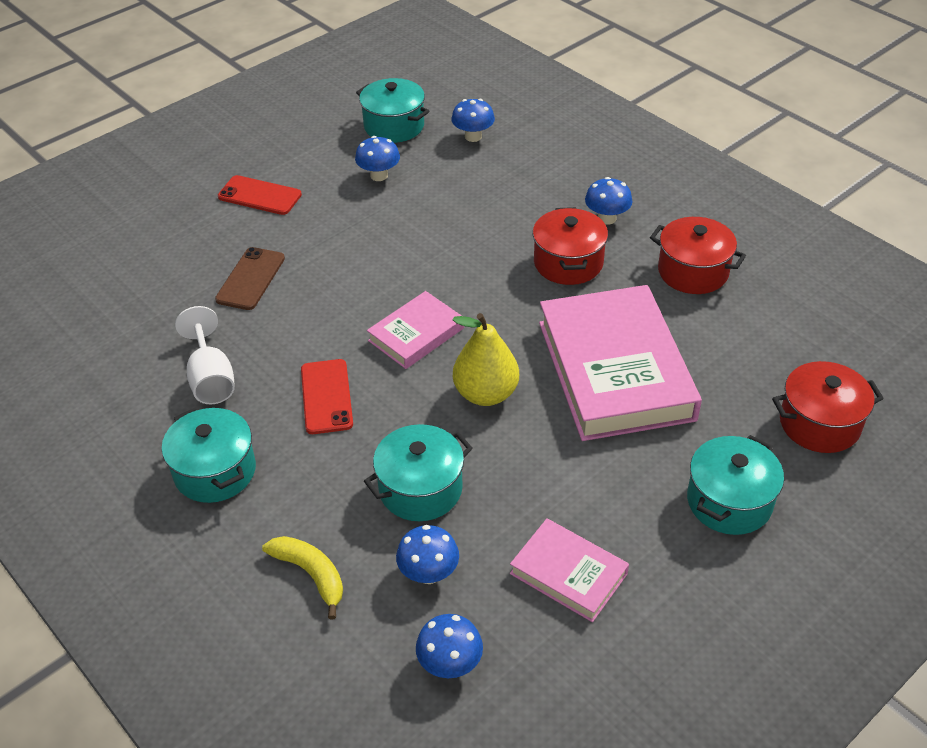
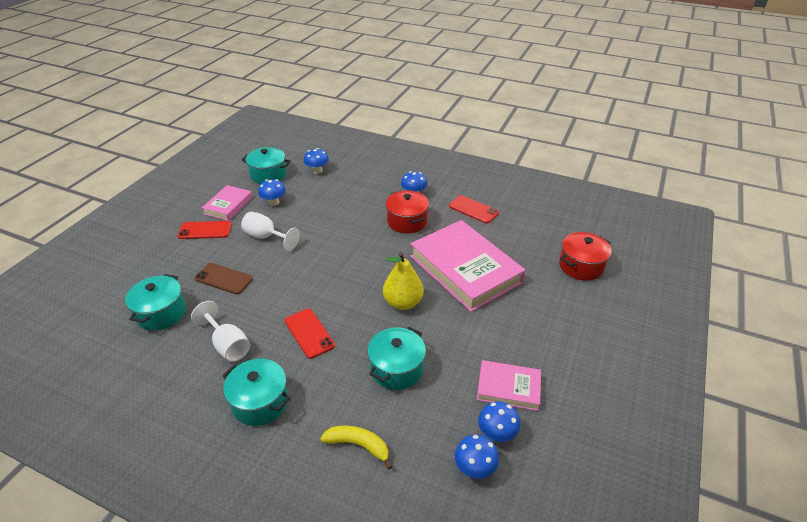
camera: 25 degrees left, 5 degrees down
brown phone [215,247,285,310] -> brown phone turned 60 degrees counterclockwise [194,263,253,294]
pink book [367,291,464,369] -> pink book moved to [202,185,253,221]
blue mushroom [396,525,459,584] -> blue mushroom moved to [478,401,520,442]
red pot [650,217,746,294] -> red phone [449,195,499,224]
turquoise pot [687,435,784,535] -> turquoise pot moved to [125,274,186,330]
none -> white goblet [241,212,300,251]

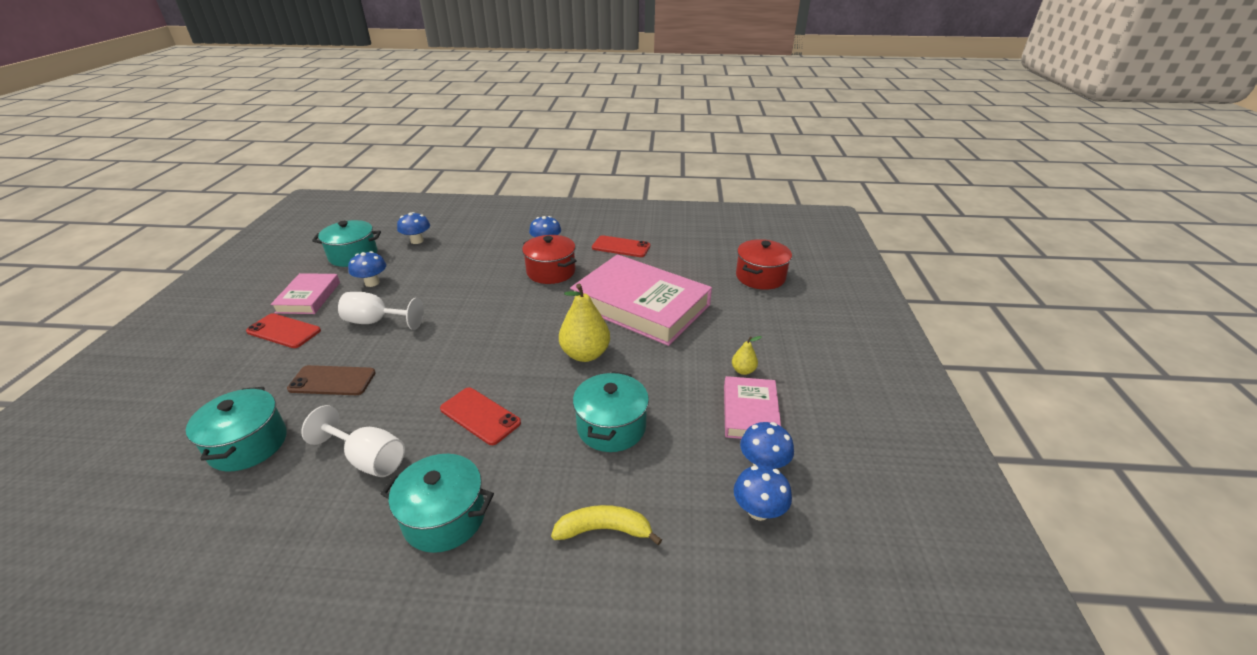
camera: 20 degrees left, 5 degrees down
red phone [178,221,232,239] -> red phone turned 45 degrees clockwise [246,313,321,348]
pink book [477,360,541,411] -> pink book turned 75 degrees counterclockwise [724,376,781,439]
none -> yellow pear [732,336,762,375]

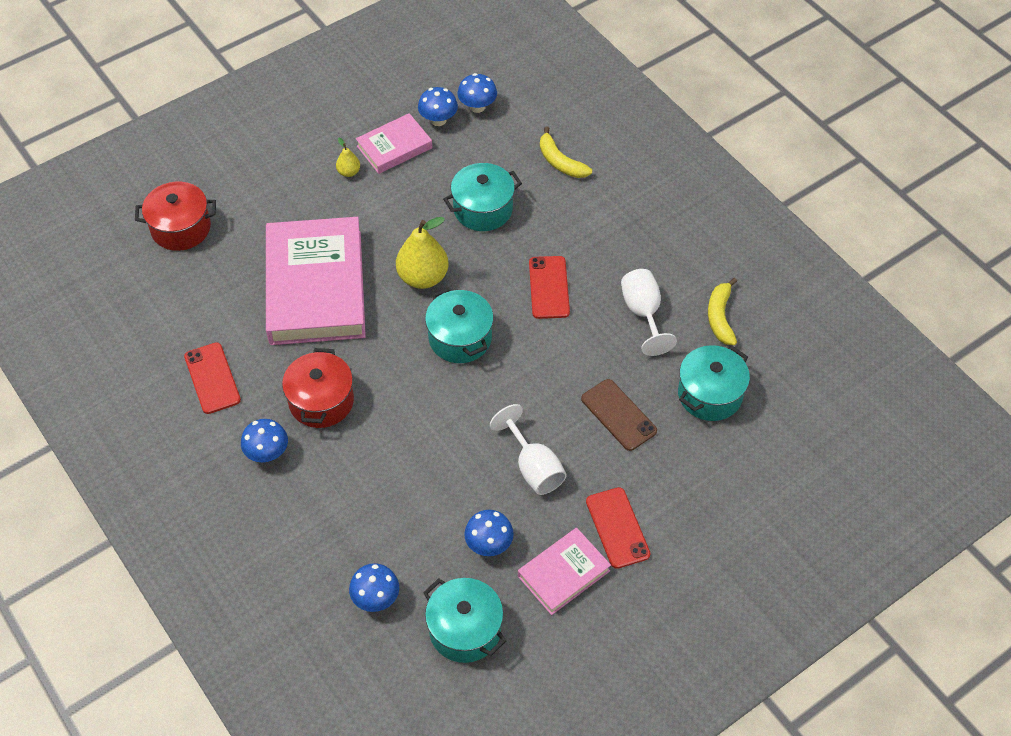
camera: 130 degrees left, 20 degrees up
turquoise pot [381,454,494,553] -> turquoise pot moved to [425,287,494,363]
none -> yellow banana [708,278,737,345]

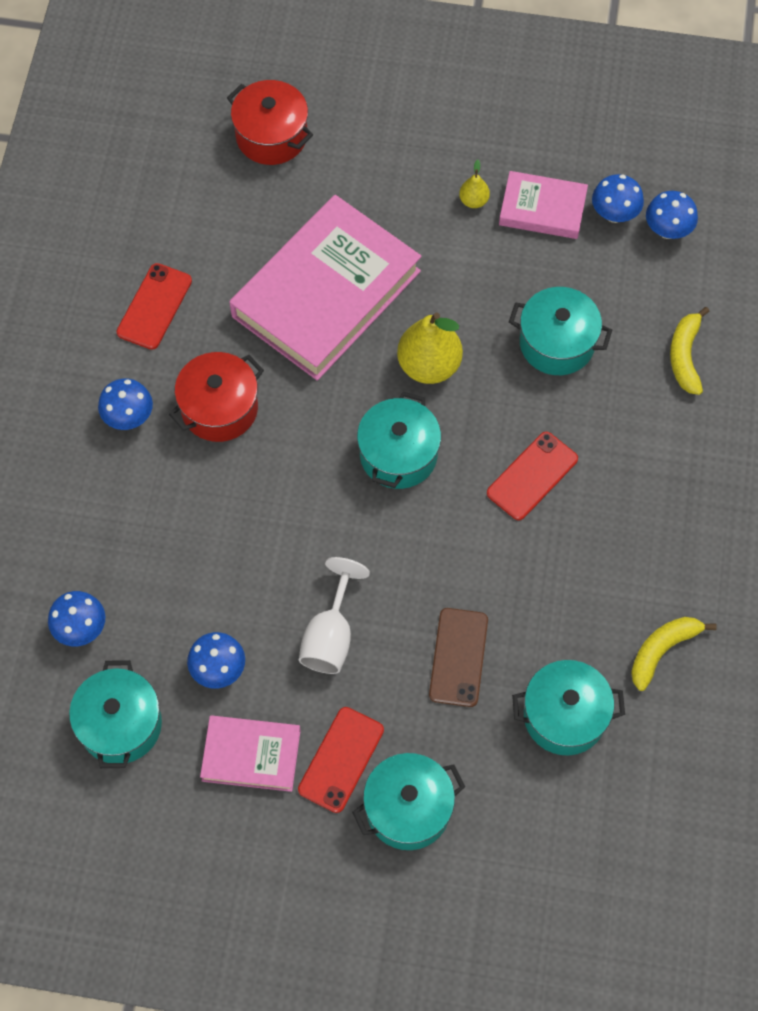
camera: 45 degrees right, 10 degrees up
white goblet [621,269,677,356] -> none
none -> turquoise pot [352,753,465,850]

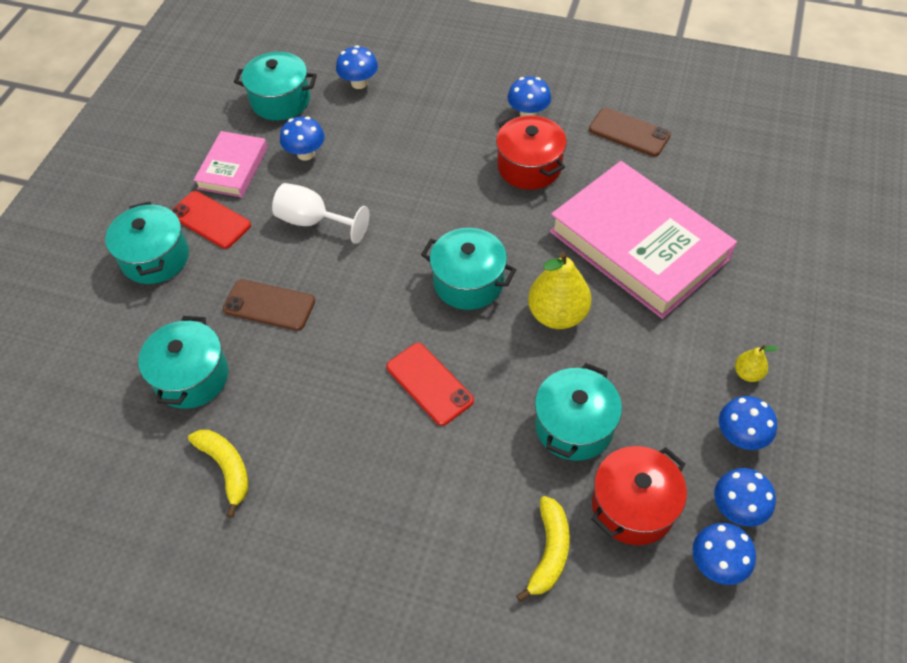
camera: 100 degrees right, 10 degrees down
red phone [117,263,192,350] -> brown phone [589,108,671,157]
red pot [227,80,313,165] -> red pot moved to [591,446,687,545]
pink book [499,171,588,239] -> blue mushroom [719,396,777,450]
yellow banana [670,307,710,395] -> yellow banana turned 90 degrees clockwise [516,496,570,602]

